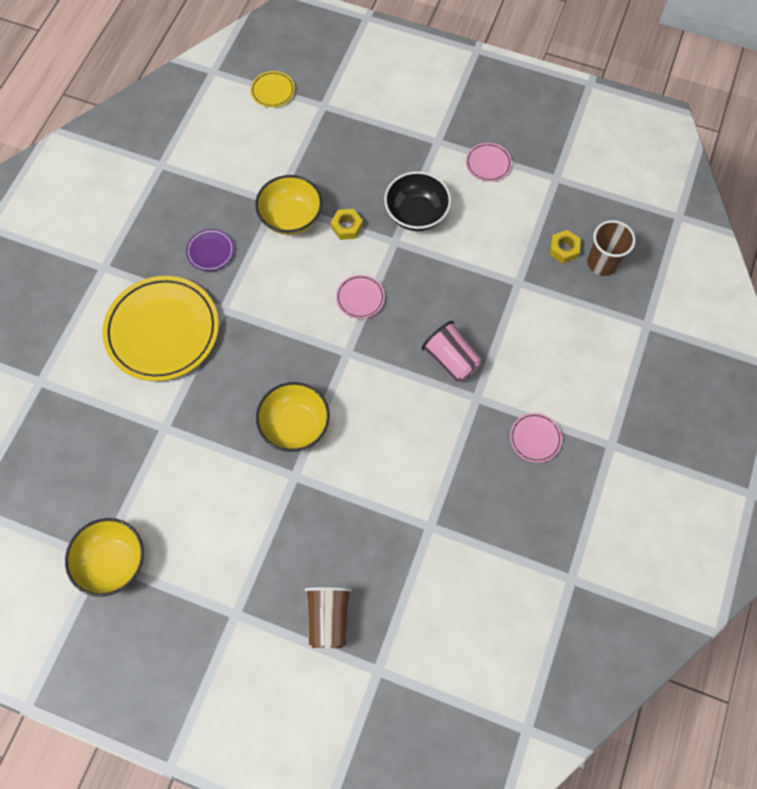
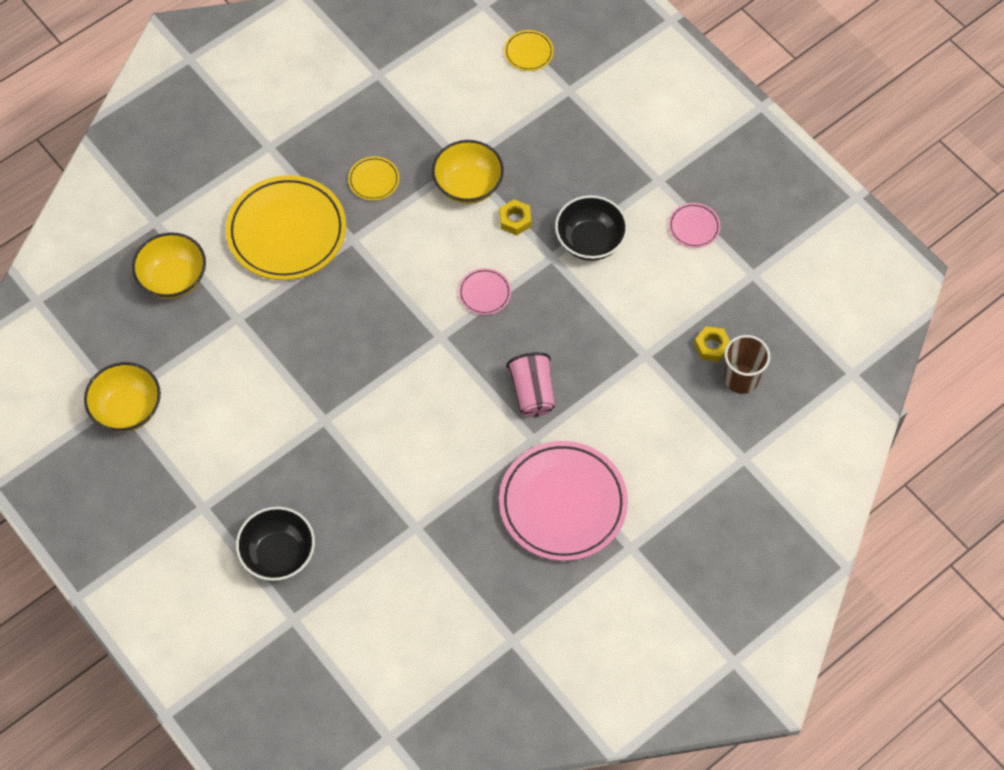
camera: 30 degrees right, 5 degrees down
purple plate [186,229,234,271] -> yellow plate [348,156,399,201]
yellow bowl [256,382,330,452] -> yellow bowl moved to [132,232,206,299]
brown cup [305,587,352,648] -> black bowl [236,506,315,581]
pink plate [510,413,562,463] -> pink plate [499,441,628,561], size x2.31

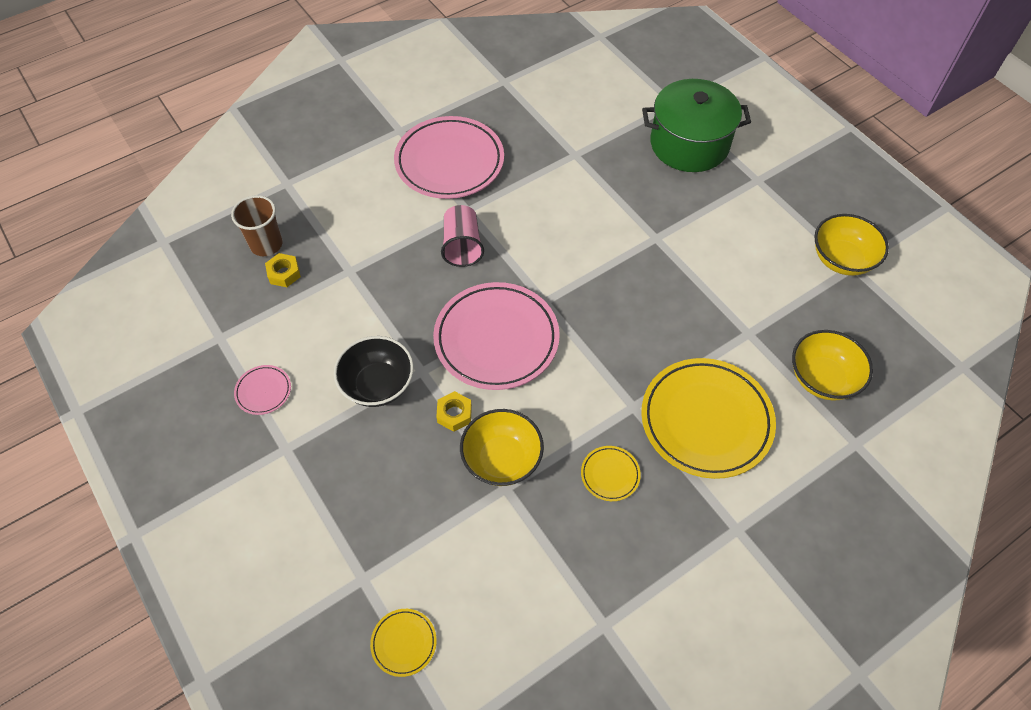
camera: 175 degrees left, 5 degrees down
black bowl [236,506,315,581] -> green pot [642,79,751,172]
pink plate [458,268,511,315] -> pink plate [433,282,560,390], size x2.31

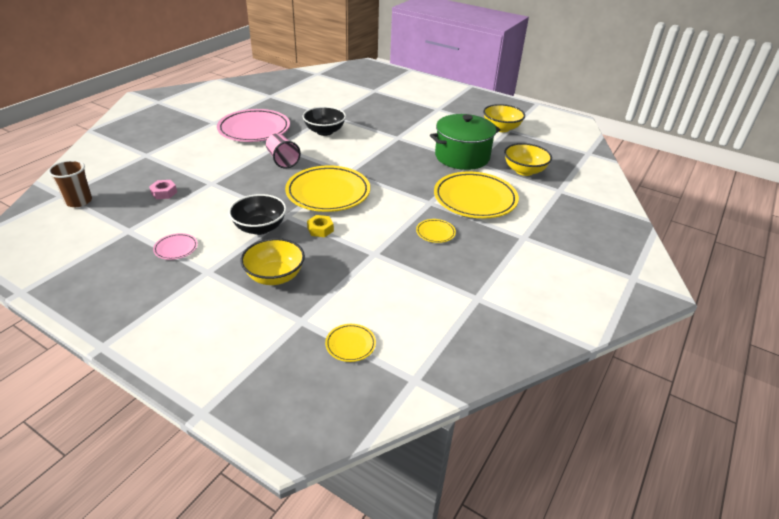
camera: 25 degrees left, 20 degrees down
brown cup [231,195,283,256] -> brown cup moved to [48,160,92,207]
yellow nut [265,253,301,287] -> pink nut [149,180,177,199]
pink plate [433,282,560,390] -> yellow plate [285,166,370,212]
yellow bowl [460,409,544,486] -> yellow bowl moved to [240,238,305,285]
green pot [642,79,751,172] -> green pot moved to [430,114,500,170]
none -> black bowl [302,106,346,136]

